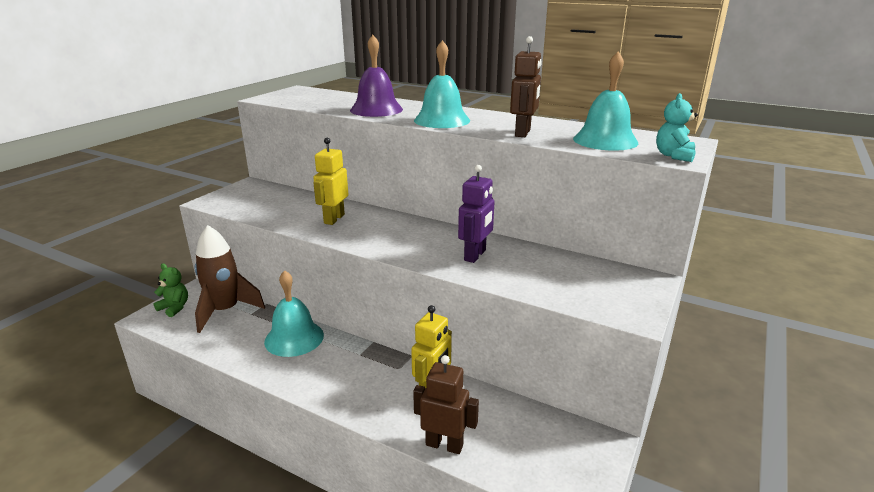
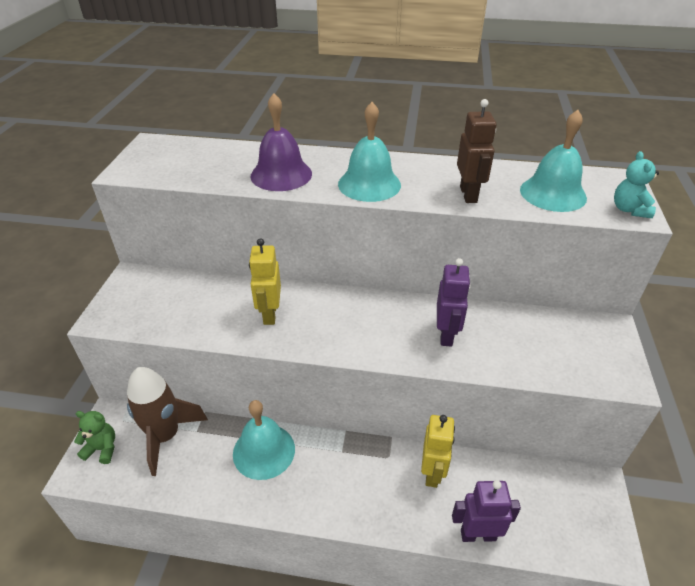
camera: 20 degrees left, 15 degrees up
brown robot [413,355,479,454] -> purple robot [452,480,521,542]

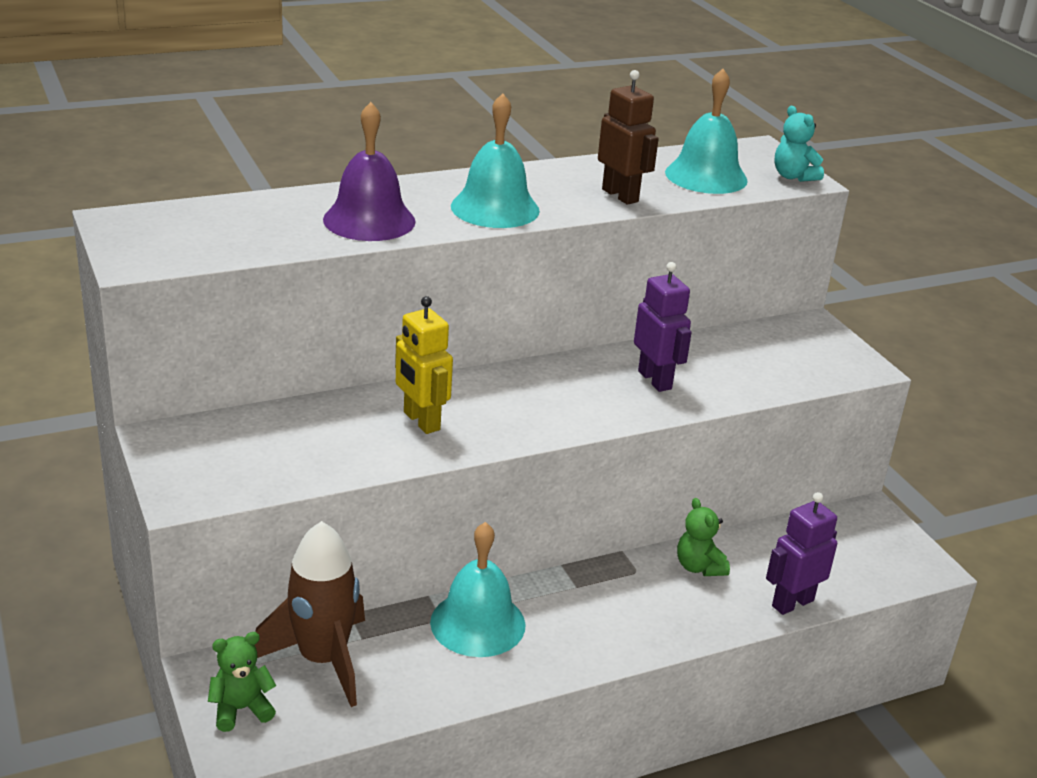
camera: 35 degrees left, 10 degrees down
yellow robot [421,415,455,488] -> green teddy bear [677,498,730,576]

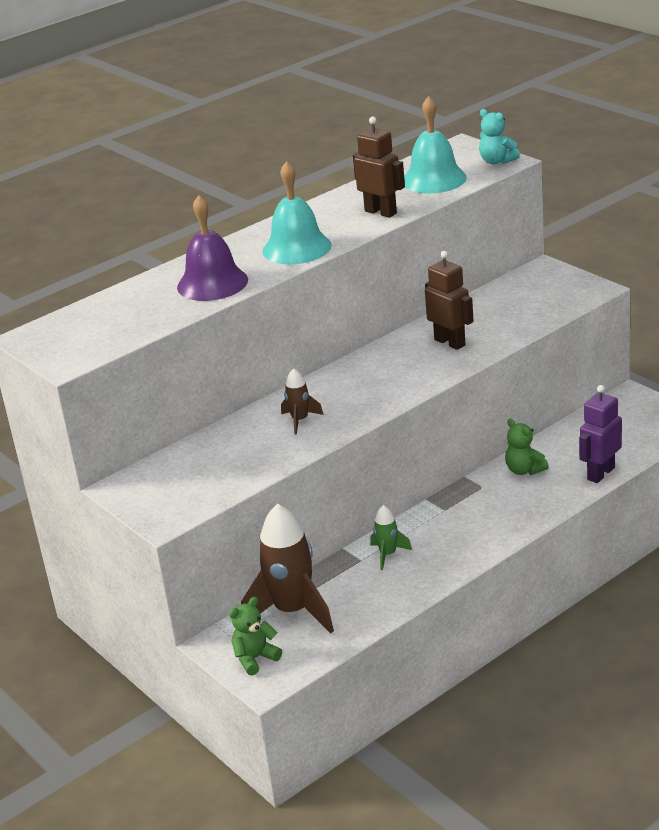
camera: 10 degrees left, 0 degrees up
yellow robot [395,296,453,434] -> brown rocket [281,368,324,435]
turquoise bell [430,522,525,657] -> green rocket [370,505,412,570]
purple robot [634,262,692,392] -> brown robot [425,251,473,350]

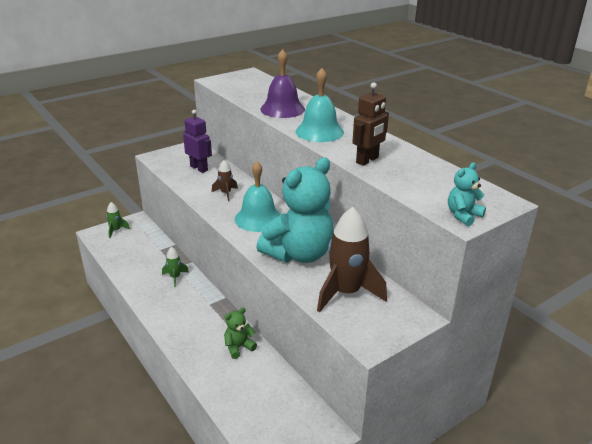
camera: 90 degrees right, 0 degrees up
green teddy bear [229,597,282,676] -> green rocket [106,202,130,238]
brown rocket [241,504,334,633] -> brown rocket moved to [317,207,387,313]
turquoise bell [404,96,467,193] -> turquoise bell moved to [235,161,281,232]
brown robot [425,251,473,350] -> turquoise teddy bear [257,158,334,263]
purple robot [579,385,622,483] -> purple robot moved to [183,110,212,173]

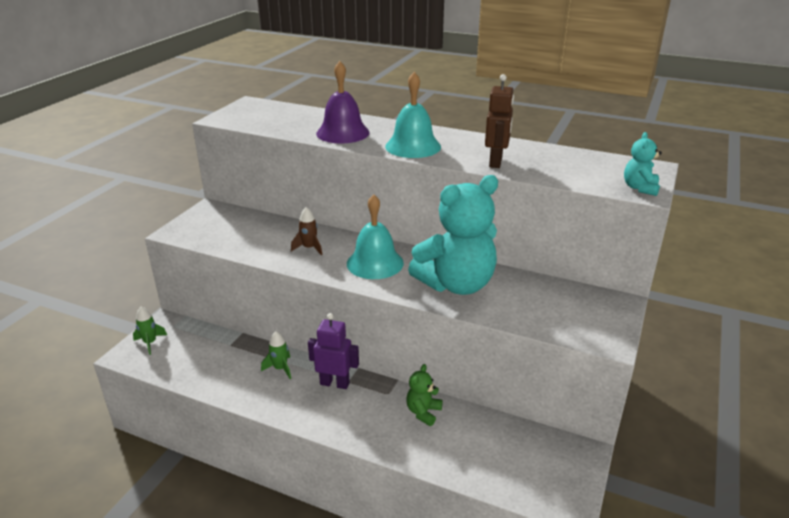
camera: 30 degrees left, 0 degrees up
purple robot [183,110,212,173] -> purple robot moved to [308,313,359,389]
turquoise teddy bear [257,158,334,263] -> turquoise teddy bear turned 45 degrees clockwise [408,175,498,295]
brown rocket [317,207,387,313] -> none

